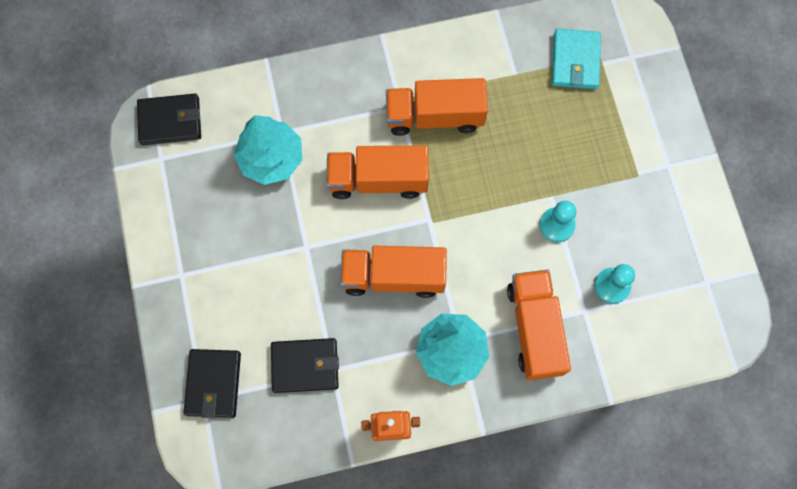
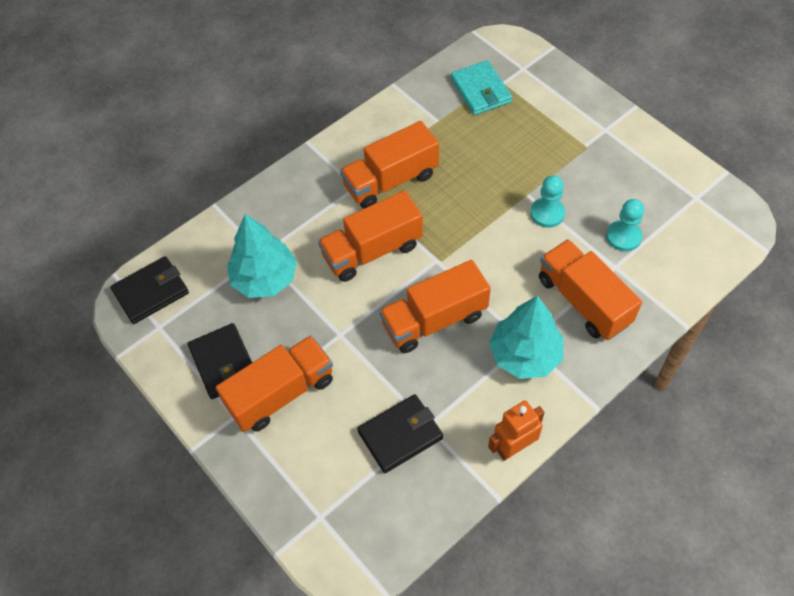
camera: 25 degrees left, 15 degrees down
black wallet [184,349,241,418] -> black wallet moved to [188,323,252,399]
none -> orange truck [216,335,333,432]

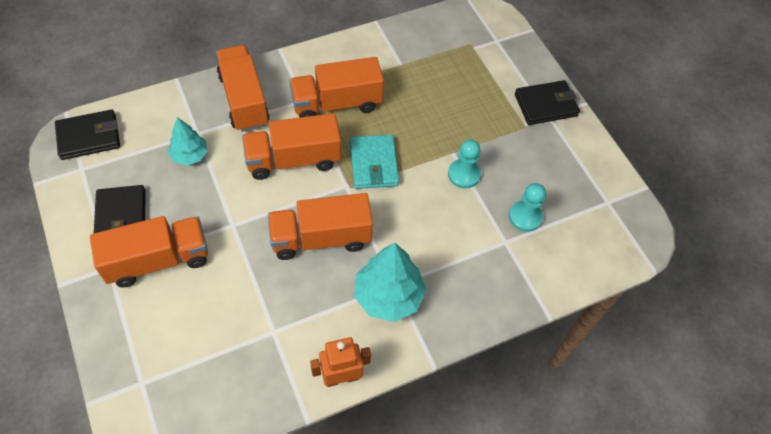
camera: 10 degrees right, 0 degrees up
turquoise tree [227,214,297,298] -> turquoise tree [168,117,208,166], size x0.61
black wallet [357,394,443,473] -> black wallet moved to [515,80,580,125]
turquoise wallet [451,60,512,115] -> turquoise wallet moved to [350,135,399,189]
orange truck [539,239,642,340] -> orange truck moved to [216,45,270,132]

